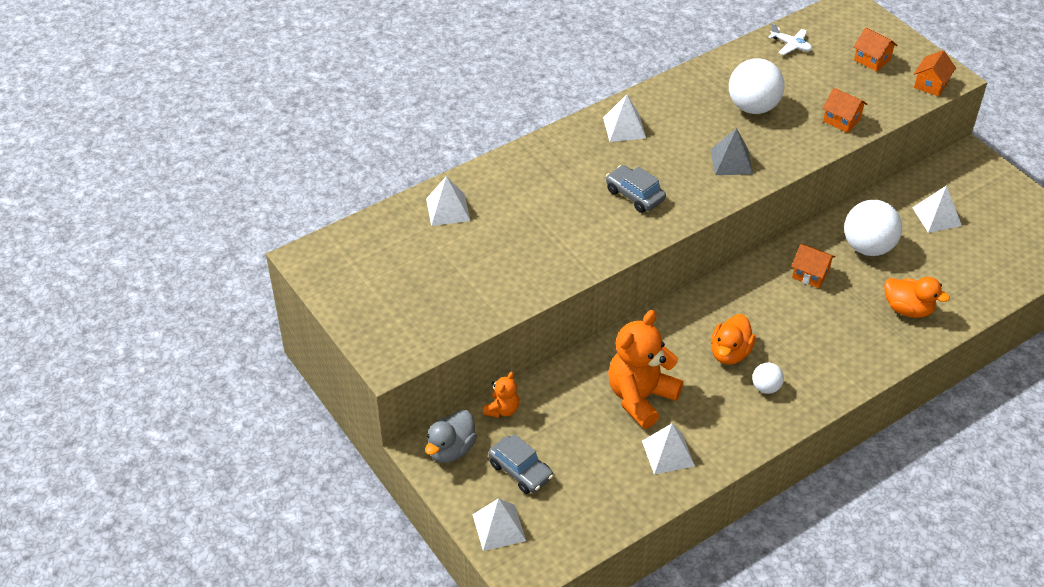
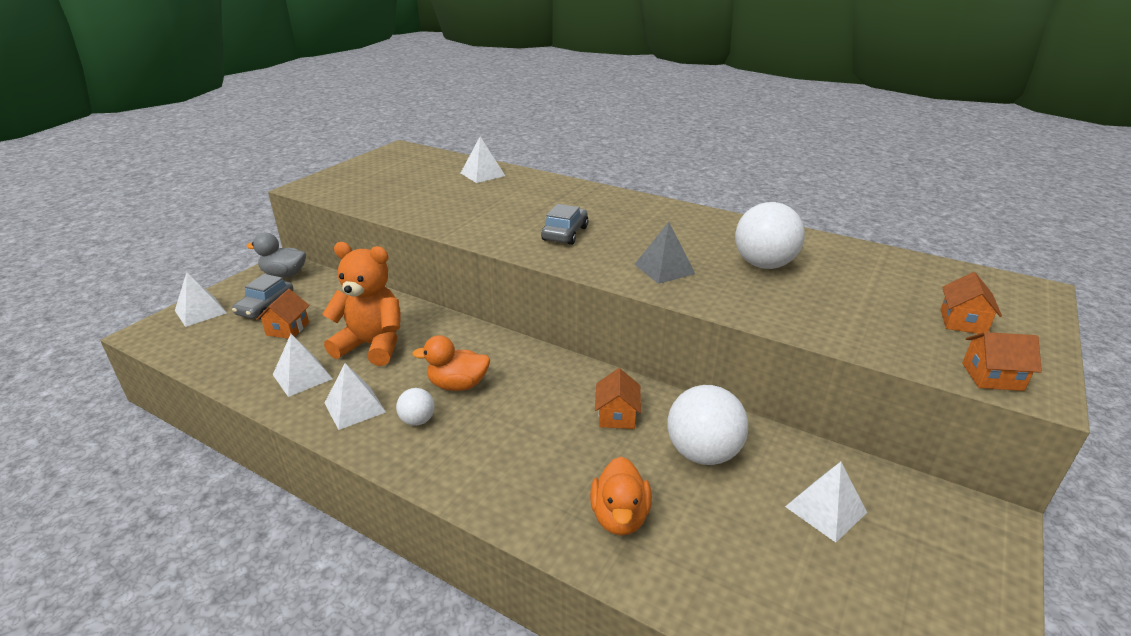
camera: 65 degrees right, 15 degrees down
orange teddy bear [483,372,519,418] -> none
white pyramid [603,94,646,142] -> white pyramid moved to [325,363,386,430]
white plane [768,23,812,55] -> none
orange house [823,88,867,133] -> orange house moved to [256,289,310,339]

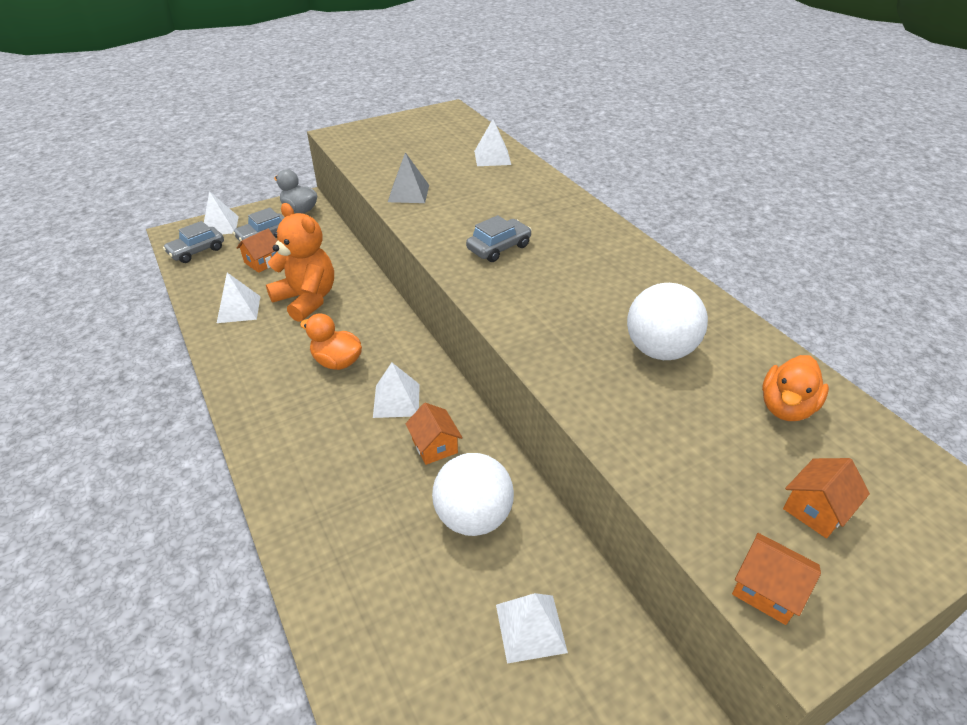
camera: 30 degrees right, 10 degrees up
white pyramid [325,363,386,430] -> white pyramid moved to [373,363,420,418]
white ball [396,388,435,426] -> none
orange duck [590,457,652,536] -> orange duck moved to [762,355,829,421]
orange house [595,368,641,429] -> orange house turned 60 degrees counterclockwise [405,403,463,465]
grey pyramid [634,222,695,284] -> grey pyramid moved to [388,152,429,203]
none -> grey car [163,221,224,263]

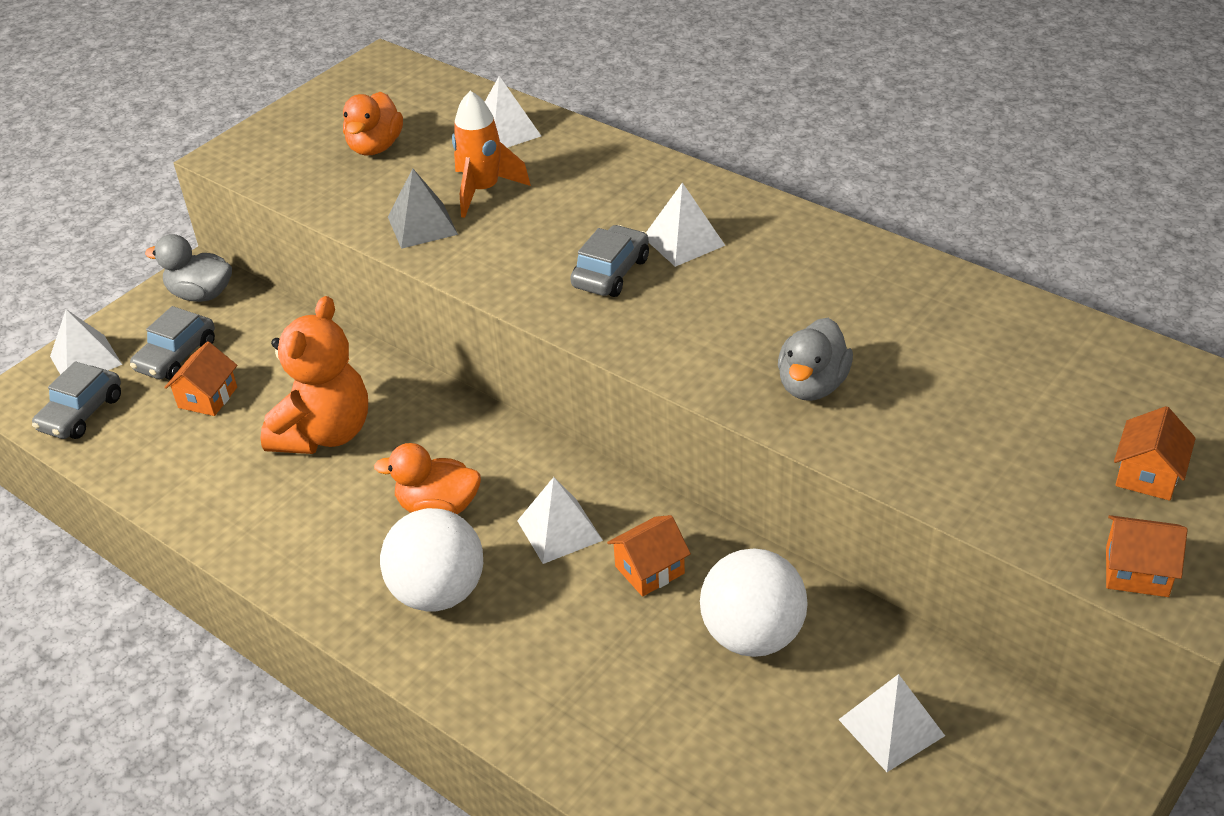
camera: 20 degrees left, 0 degrees up
white pyramid [217,273,260,323] -> white pyramid moved to [646,182,725,267]
orange teddy bear [266,203,334,322] -> orange teddy bear turned 90 degrees clockwise [261,296,368,454]
orange house [405,403,463,465] -> orange house turned 75 degrees counterclockwise [607,515,691,597]
white ball [627,283,708,360] -> white ball moved to [380,508,483,612]
orange duck [762,355,829,421] -> orange duck moved to [343,92,403,156]
none -> orange rocket [452,91,531,218]
none -> grey duck [778,318,853,401]

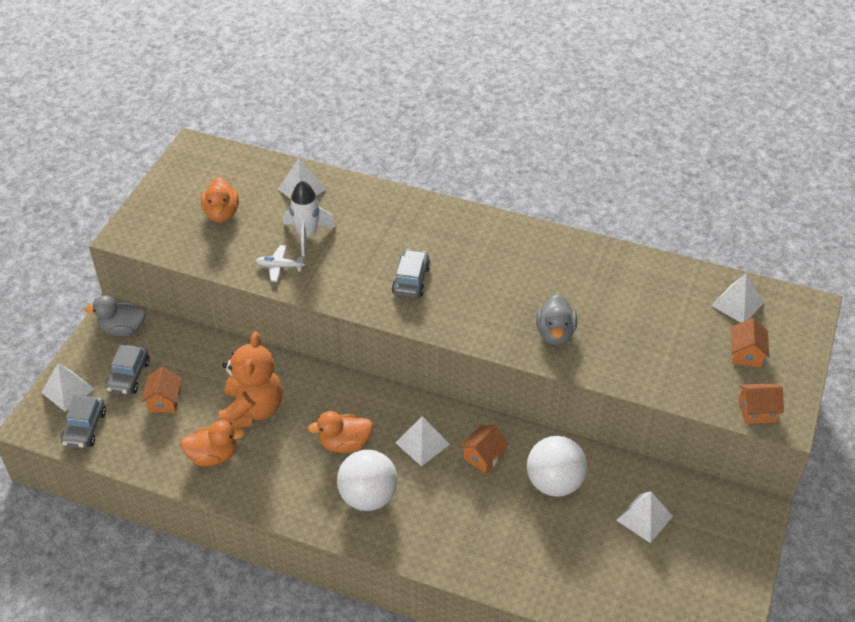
camera: 20 degrees left, 5 degrees up
grey pyramid [388,168,458,249] -> white plane [256,245,305,282]
orange rocket [452,91,531,218] -> white rocket [283,181,336,257]
white pyramid [646,182,725,267] -> white pyramid moved to [711,274,764,323]
none -> orange duck [180,420,245,466]

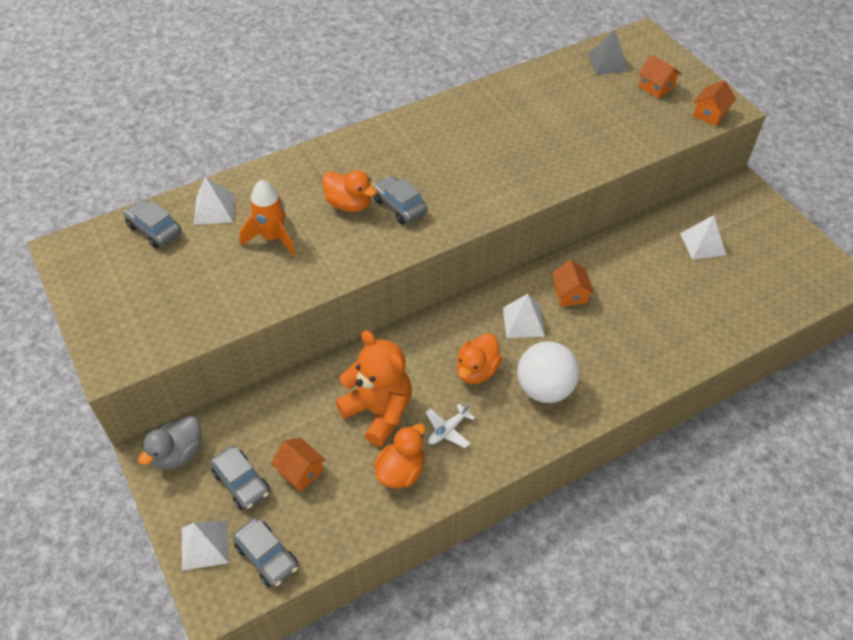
camera: 50 degrees left, 5 degrees up
orange duck [201,177,239,222] -> orange duck moved to [322,170,377,212]
white plane [256,245,305,282] -> white plane moved to [426,403,475,448]
white rocket [283,181,336,257] -> orange rocket [239,180,296,256]
white ball [527,436,587,497] -> none
grey duck [536,294,577,345] -> none
white pyramid [711,274,764,323] -> grey pyramid [588,29,629,75]
none -> grey car [124,199,181,248]

